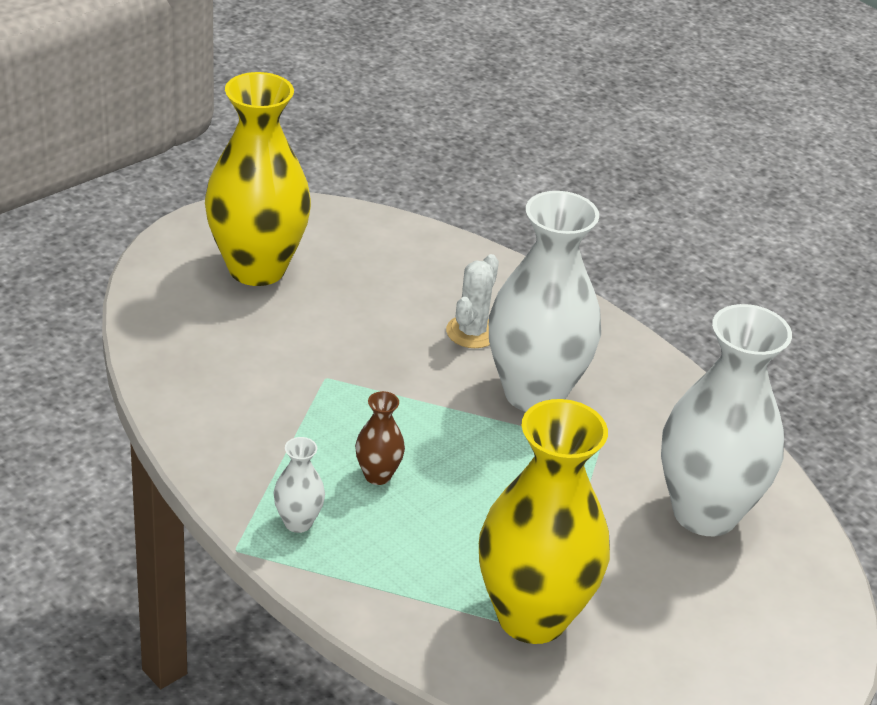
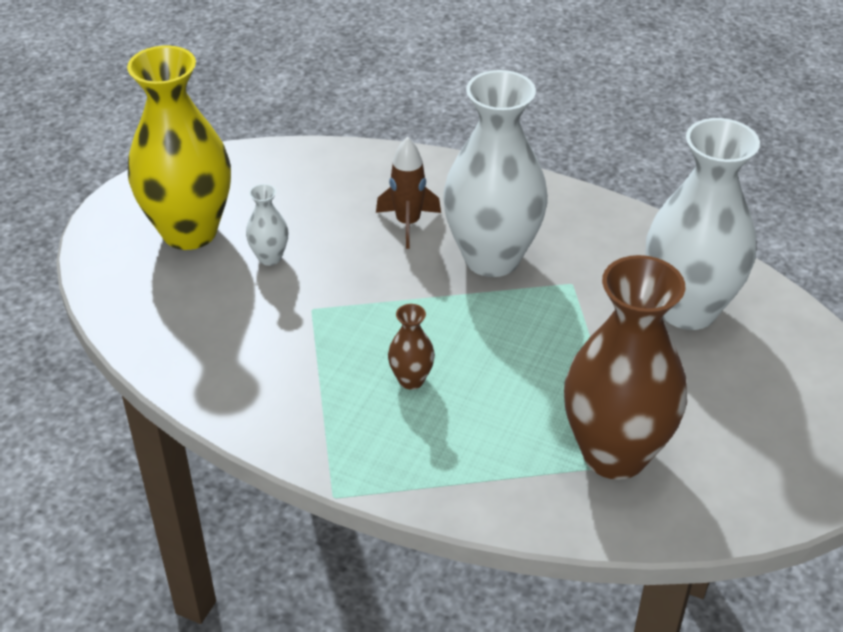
camera: 20 degrees left, 5 degrees up
white vase [274,437,325,533] -> white vase moved to [246,184,288,266]
white cactus [446,254,499,348] -> brown rocket [376,137,441,249]
yellow vase [479,399,610,644] -> brown vase [564,255,687,480]

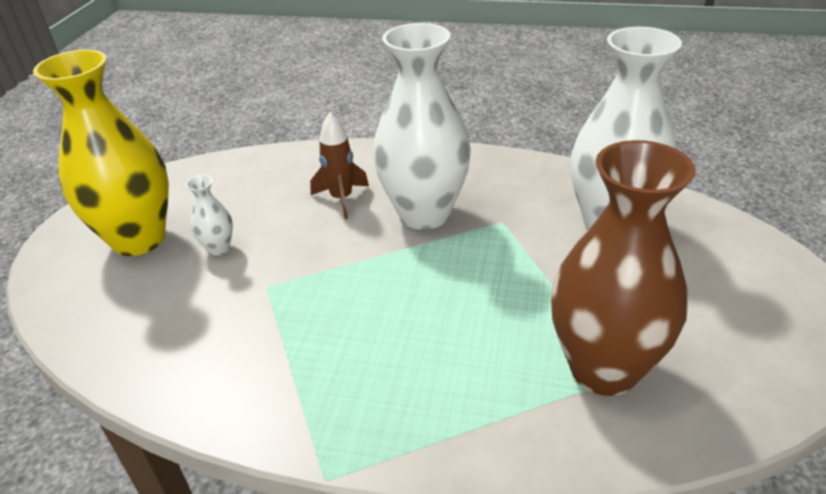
camera: 10 degrees left, 5 degrees down
brown vase [388,304,435,390] -> none

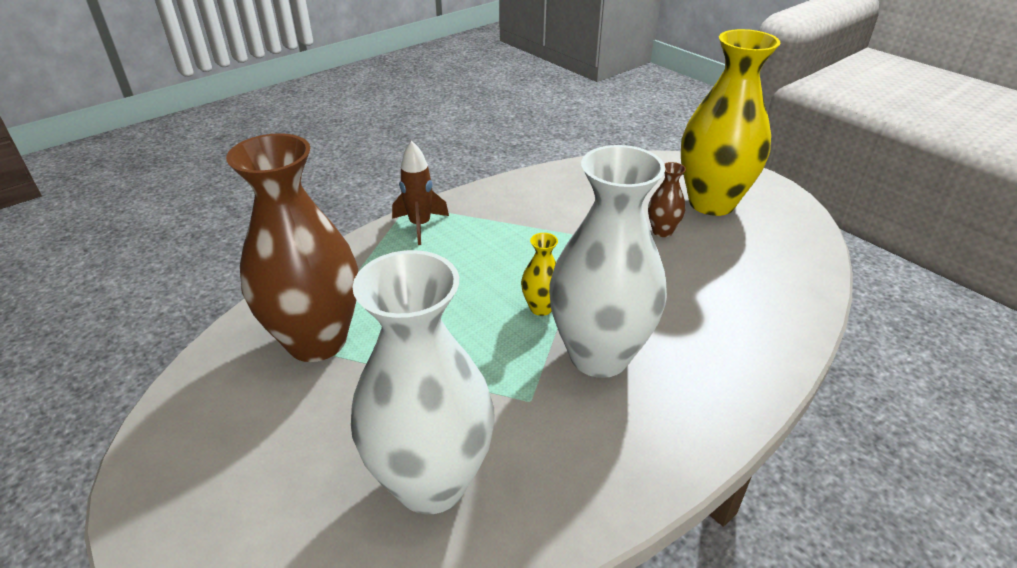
camera: 125 degrees right, 0 degrees up
white vase [186,175,233,256] -> brown vase [648,162,686,237]
brown rocket [310,113,369,219] -> brown rocket moved to [392,141,449,245]
none -> yellow vase [521,233,558,316]

